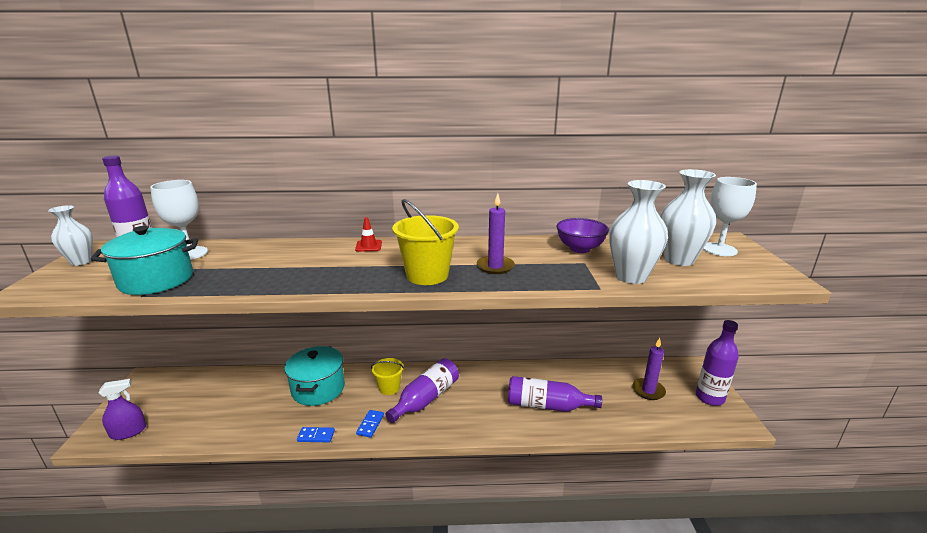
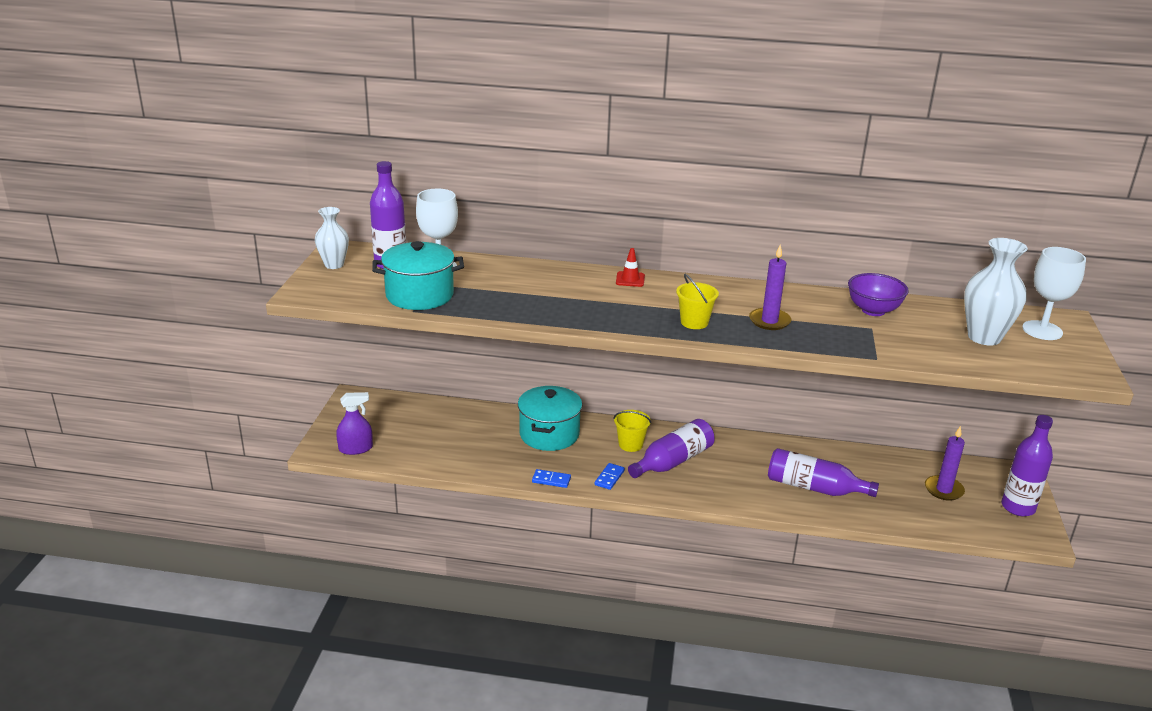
camera: 10 degrees right, 5 degrees up
yellow bucket [392,199,459,285] -> yellow bucket [676,274,719,329], size x0.62
white vase [609,180,668,284] -> none

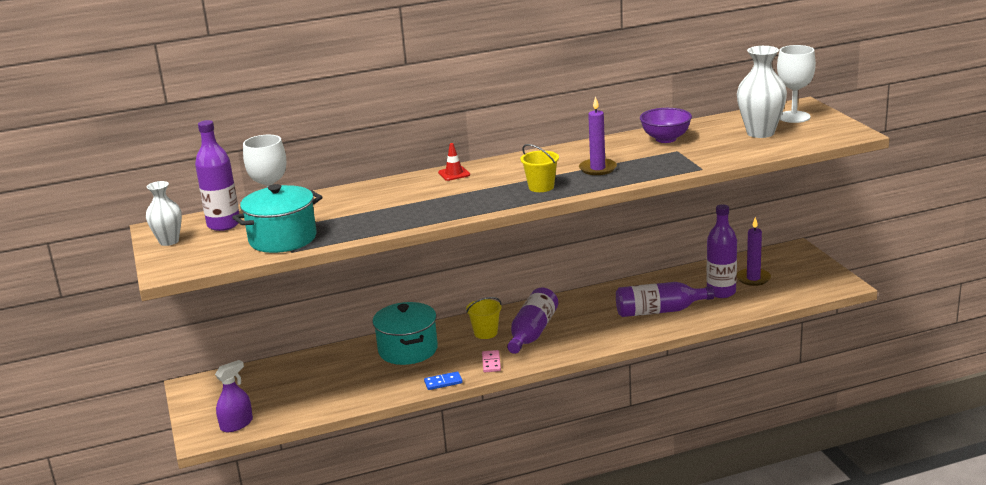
camera: 25 degrees left, 5 degrees down
blue domino [594,463,625,490] -> pink domino [482,350,501,372]
purple bottle [1001,415,1053,516] -> purple bottle moved to [706,204,737,298]

